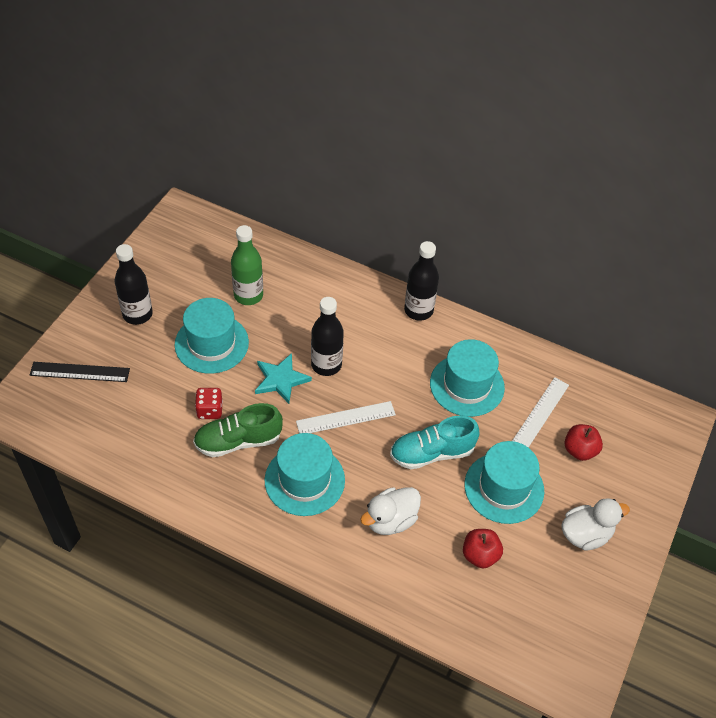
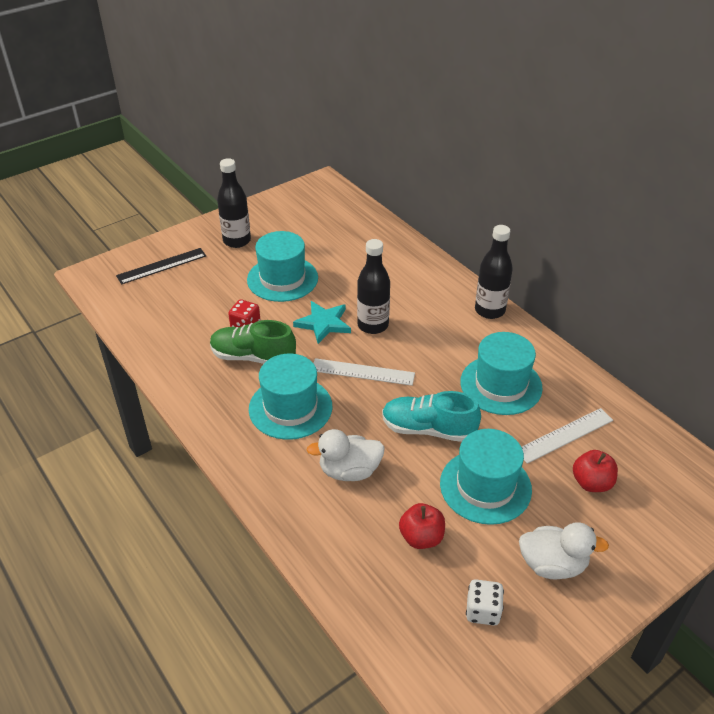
camera: 30 degrees right, 10 degrees down
black ruler [30,362,130,382] -> black ruler turned 60 degrees counterclockwise [116,248,206,285]
green bottle [231,225,263,305] -> none
none -> white dice [466,579,504,626]

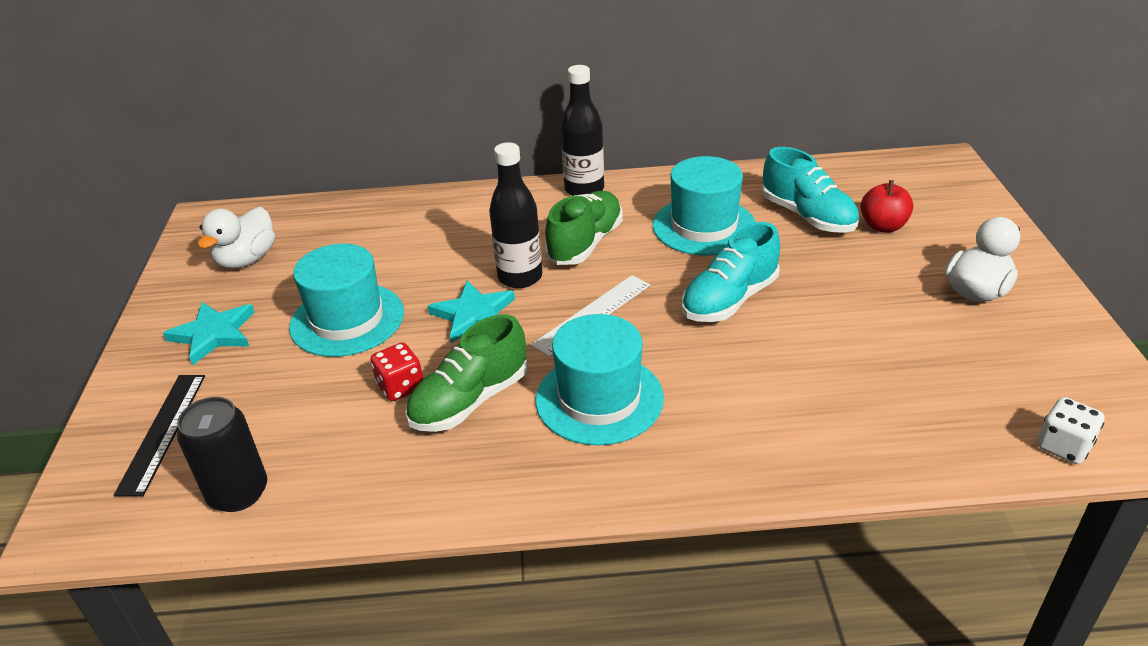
camera: 55 degrees left, 5 degrees down
black bottle [217,158,251,248] -> turquoise star [163,302,255,365]
white duck [307,429,385,481] -> white duck moved to [198,207,275,269]
red apple [399,503,445,549] -> none
turquoise hat [440,429,532,525] -> none
white dice [466,579,504,626] -> white dice moved to [1037,397,1105,464]
white ruler [522,408,613,464] -> turquoise shoe [762,147,859,233]
none -> black can [177,397,267,512]
none -> green shoe [545,191,623,265]

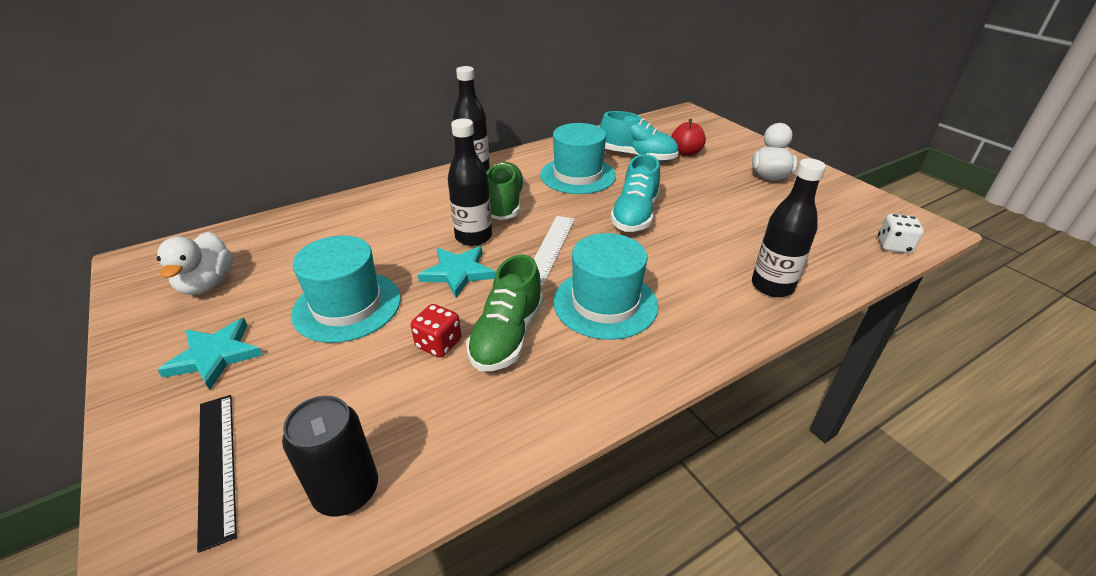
camera: 30 degrees left, 0 degrees up
none -> black bottle [752,158,826,297]

